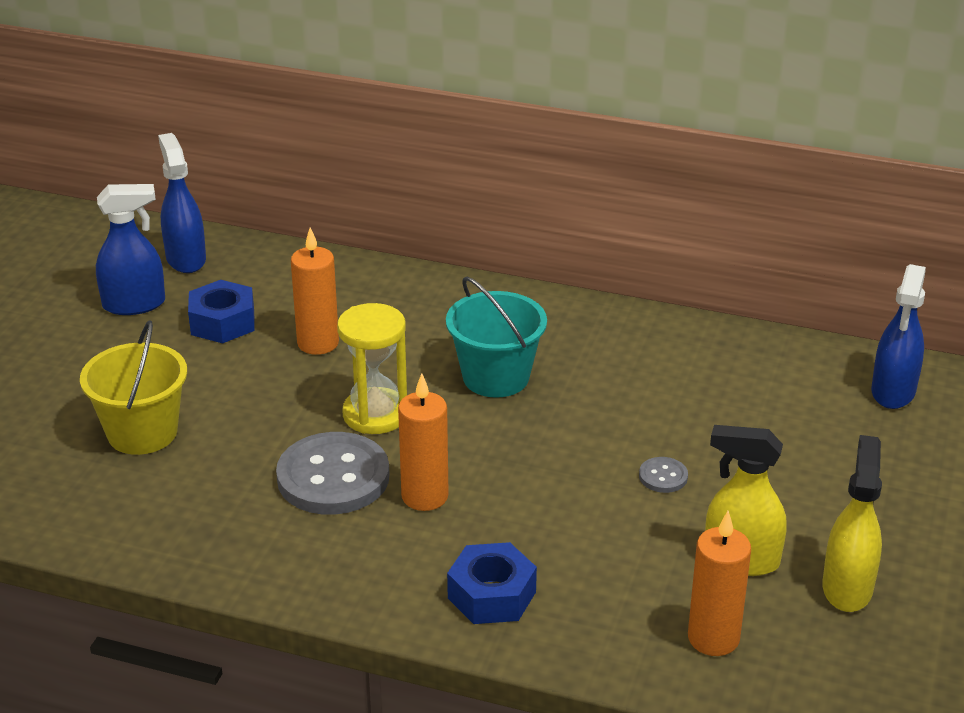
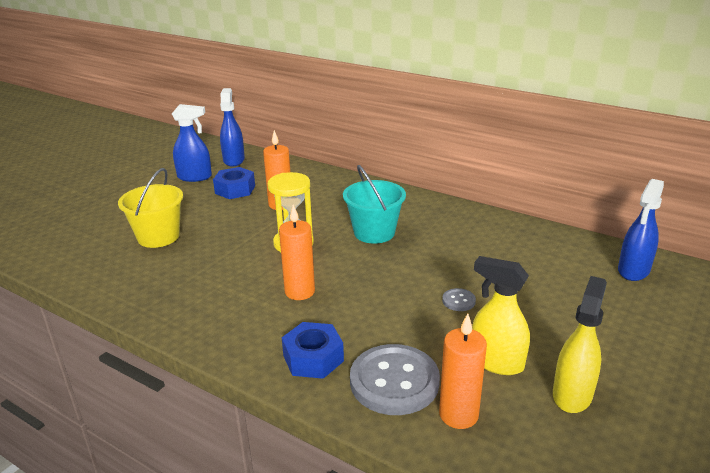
camera: 15 degrees right, 5 degrees down
grey button [276,432,389,515] -> grey button moved to [350,344,440,415]

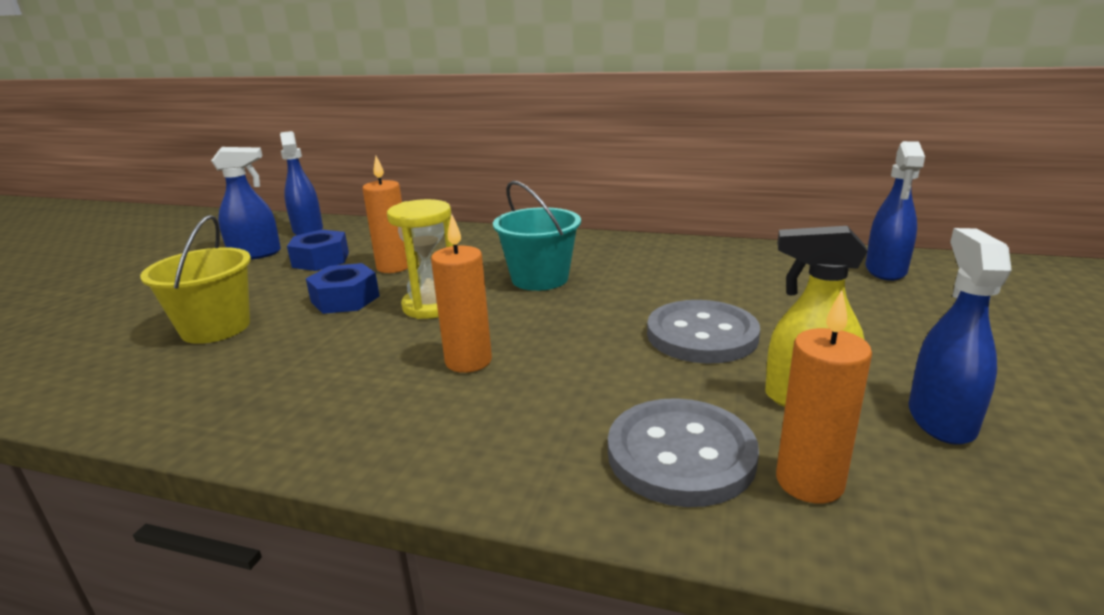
camera: 15 degrees left, 5 degrees down
blue nut [282,322,344,379] -> blue nut moved to [306,263,380,314]
grey button [442,288,476,311] -> grey button [647,300,760,364], size x2.30
yellow spray bottle [553,276,607,413] -> blue spray bottle [909,228,1012,445]

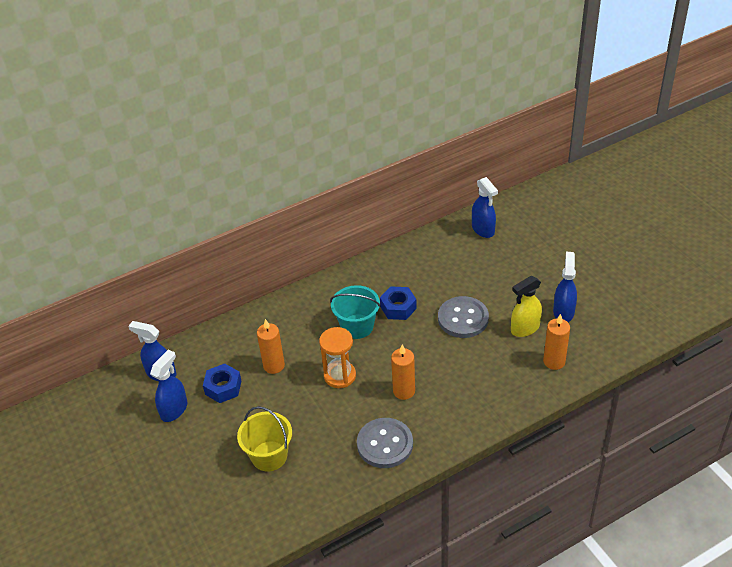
camera: 45 degrees left, 20 degrees up
blue nut [306,263,380,314] -> blue nut moved to [380,286,417,320]
yellow hourglass [387,199,453,319] -> orange hourglass [319,327,356,388]
grey button [608,398,759,507] -> grey button moved to [357,418,413,468]
blue spray bottle [909,228,1012,445] -> blue spray bottle turned 45 degrees clockwise [553,252,577,322]

